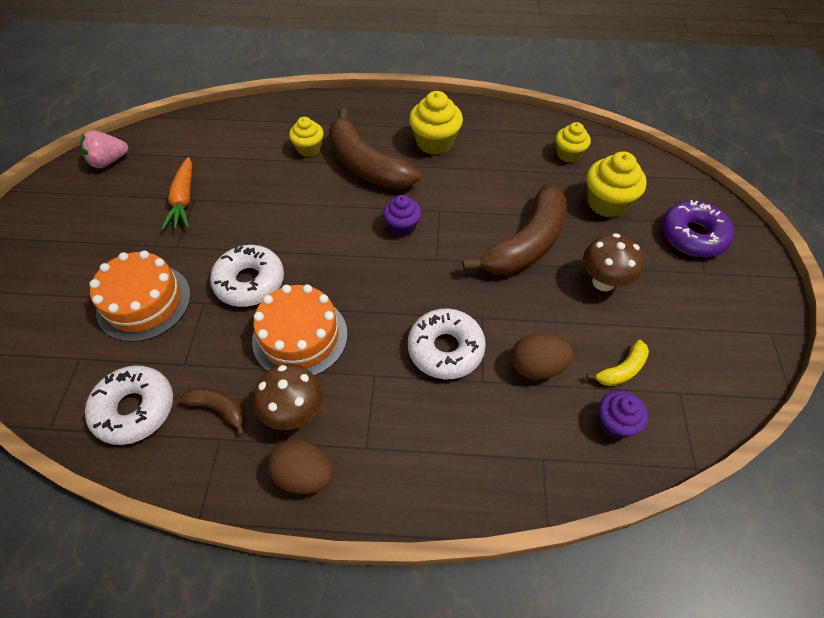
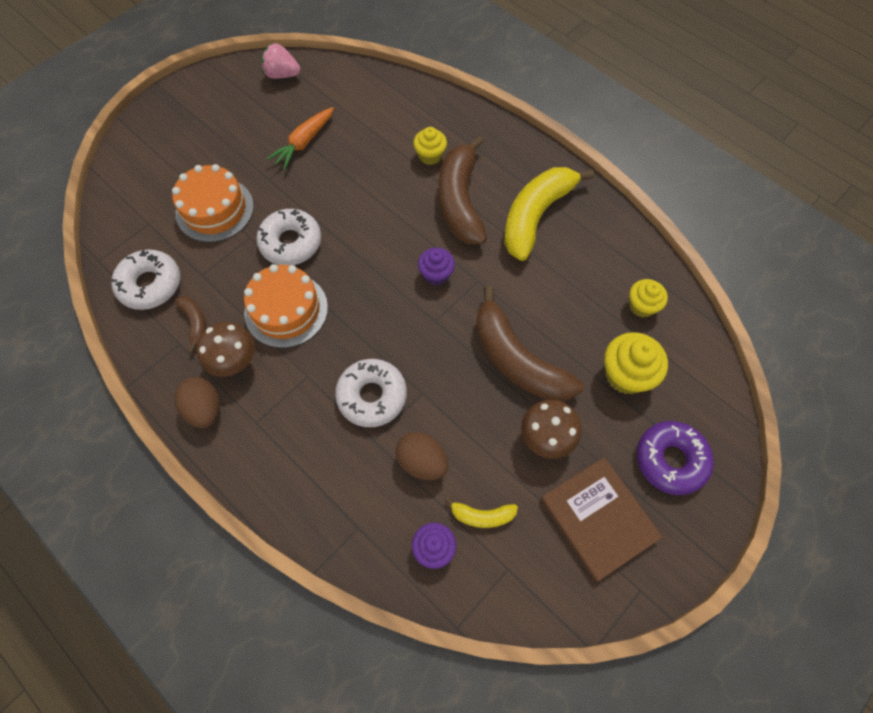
camera: 40 degrees right, 10 degrees up
yellow cupcake [409,91,463,155] -> yellow banana [504,167,594,261]
brown banana [462,184,567,275] -> brown banana turned 60 degrees clockwise [476,286,584,401]
none -> brown book [541,457,662,582]

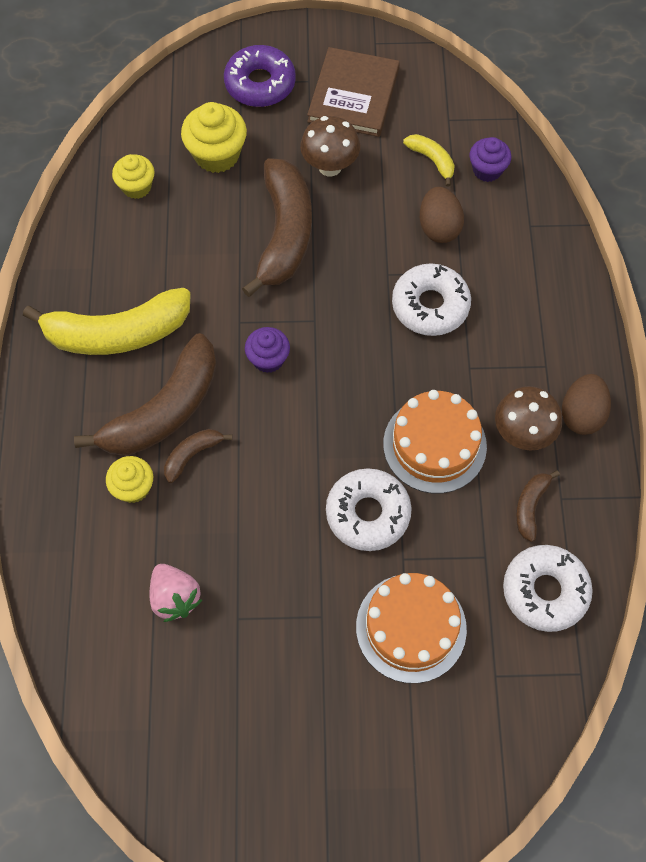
camera: 135 degrees left, 0 degrees up
pink strawberry [261,43,301,79] -> pink strawberry moved to [150,564,202,622]
orange carrot [267,107,334,170] -> none
none -> brown banana [164,429,232,483]

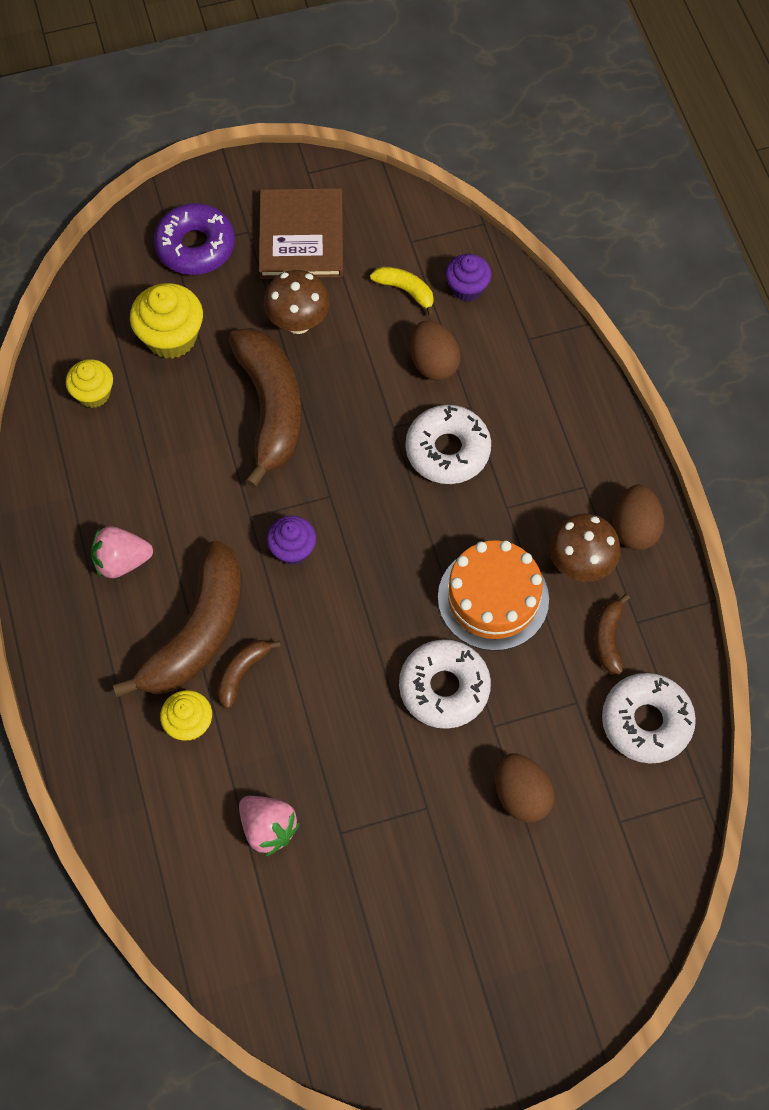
camera: 15 degrees left, 0 degrees up
yellow banana [23,288,191,355] -> pink strawberry [91,526,153,578]
orange cake [356,573,467,683] -> brown egg [495,753,555,823]

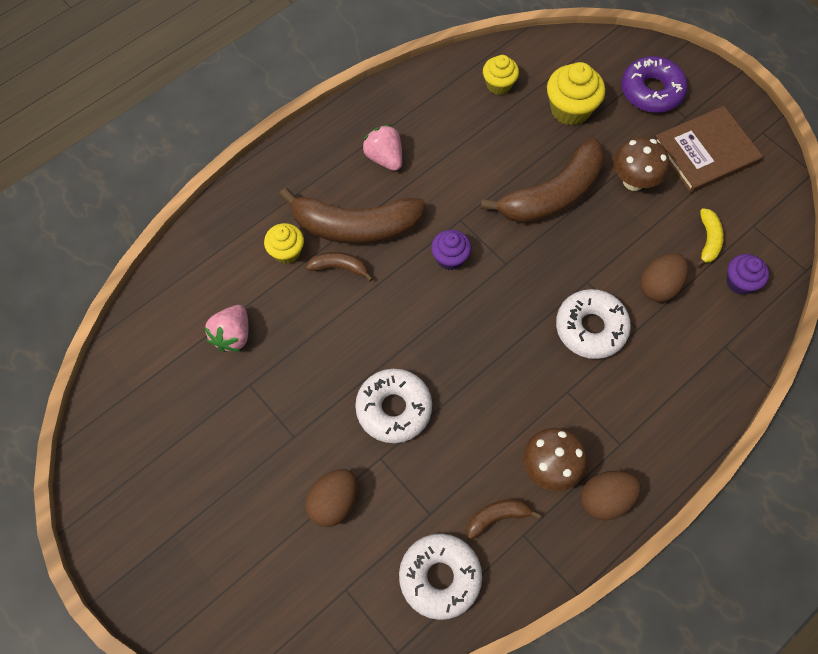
camera: 65 degrees right, 0 degrees up
orange cake [438,540,549,651] -> none

